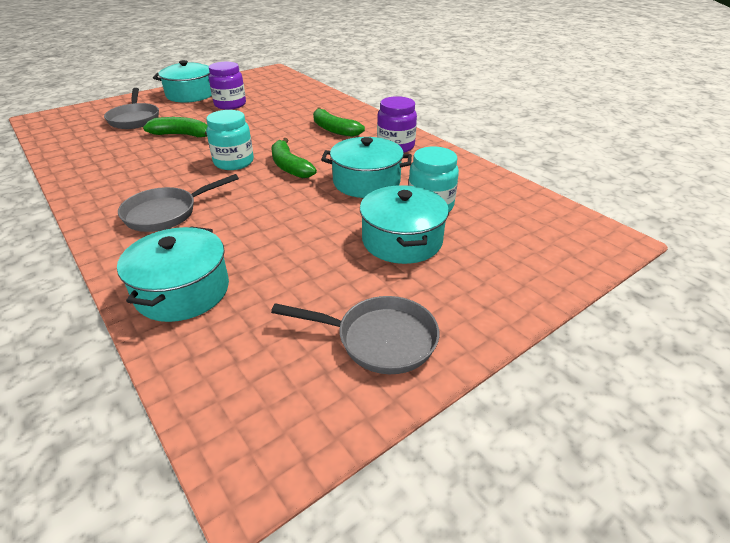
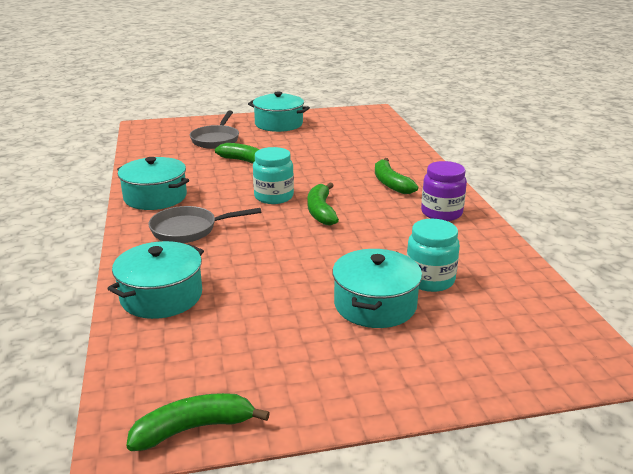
camera: 25 degrees right, 10 degrees down
purple jar [209,62,246,110] -> none
grey pan [271,296,439,374] -> none
turquoise pot [321,137,412,198] -> turquoise pot moved to [117,157,189,210]
none -> green banana [126,393,270,451]

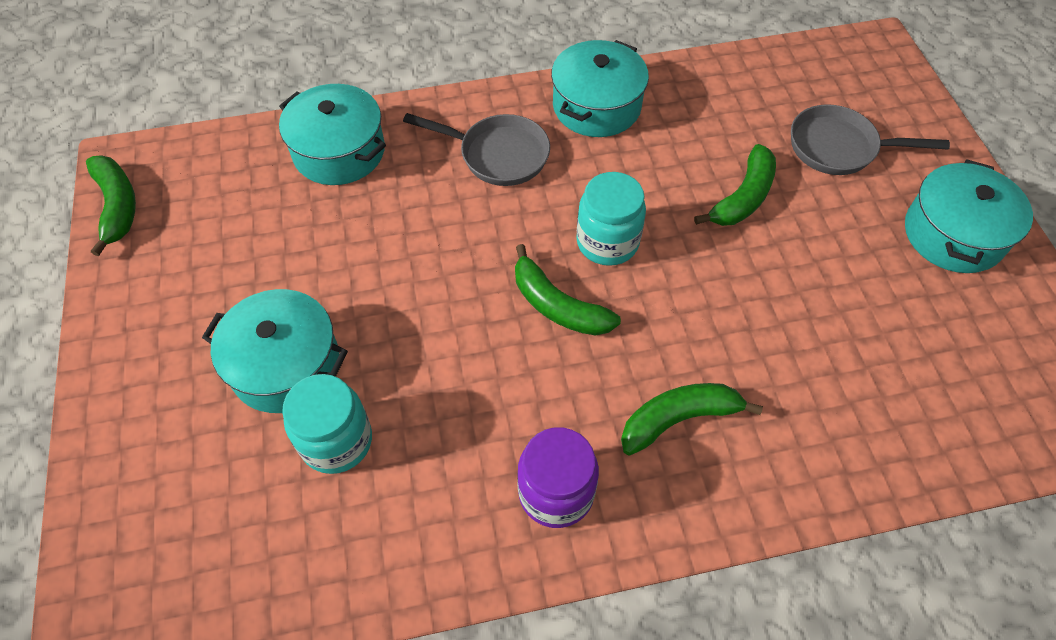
camera: 90 degrees right, 30 degrees up
grey pan [148,206,261,243] -> grey pan turned 120 degrees clockwise [403,113,550,186]
green banana [307,183,339,226] -> green banana turned 135 degrees counterclockwise [515,244,621,336]

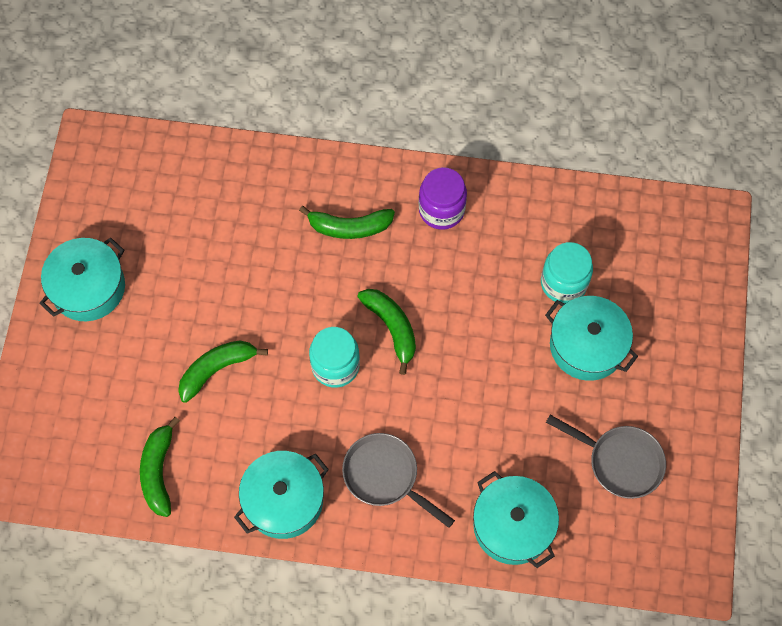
camera: 160 degrees left, 10 degrees up
green banana [86,155,136,256] -> green banana moved to [140,417,180,517]
grey pan [791,104,950,175] -> grey pan moved to [546,415,666,499]

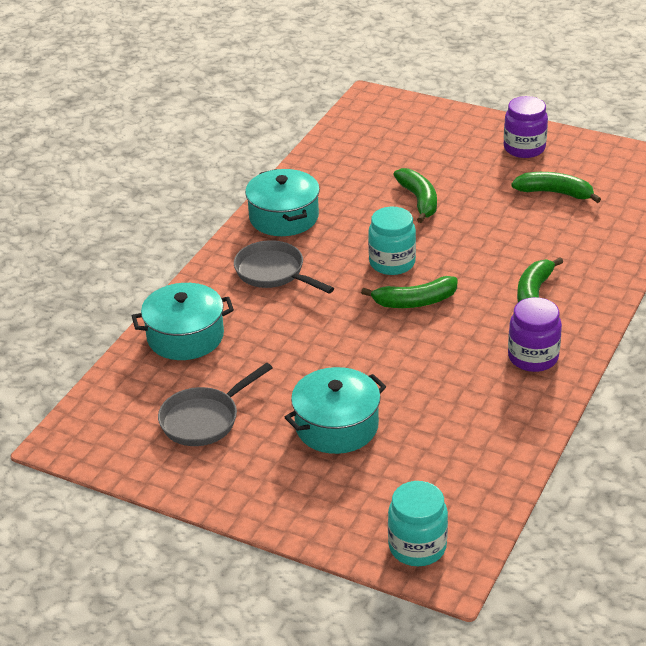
camera: 110 degrees right, 30 degrees down
turquoise pot [39,238,125,321] -> purple jar [504,96,548,158]
green banana [140,417,180,517] -> green banana moved to [511,172,601,203]
grey pan [342,433,455,528] -> grey pan turned 105 degrees counterclockwise [234,240,334,293]
turquoise jar [541,242,593,304] -> turquoise jar moved to [388,481,448,566]

